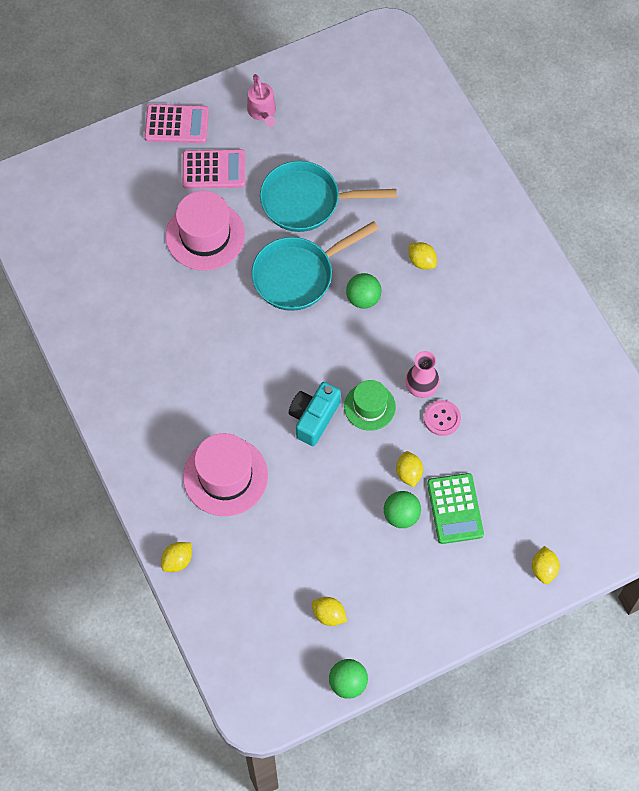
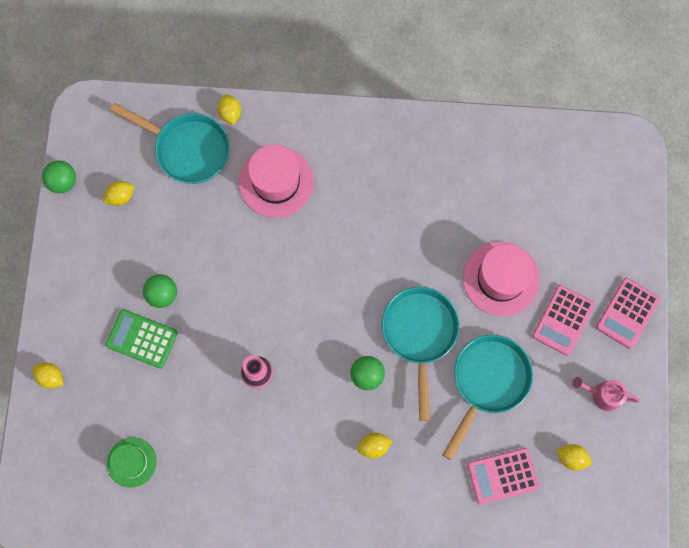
camera: 120 degrees right, 10 degrees up
turquoise camera [289,382,341,446] -> none
green hat [344,380,396,431] -> green hat moved to [107,437,157,488]
yellow lemon [396,451,423,487] -> yellow lemon moved to [556,444,592,471]
pink button [424,400,461,436] -> none
none -> turquoise pan [110,103,230,184]
none -> pink calculator [467,448,539,504]

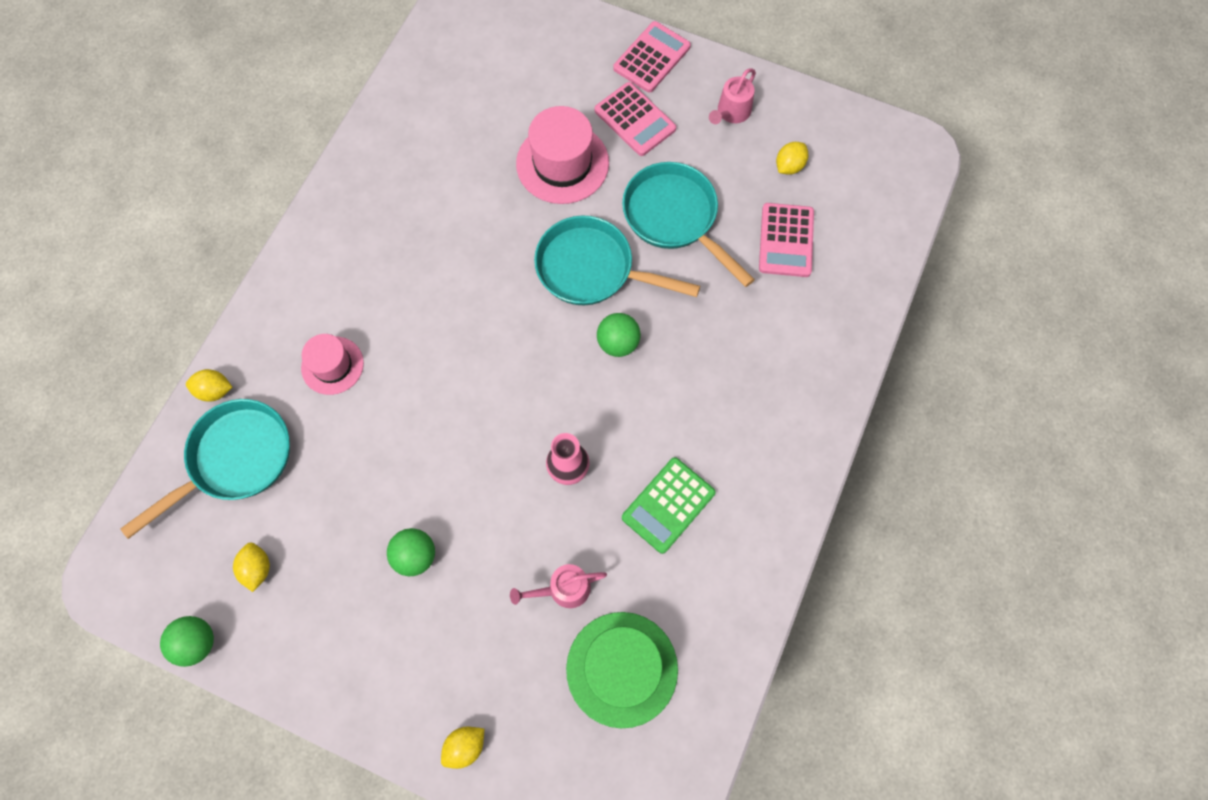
camera: 70 degrees left, 5 degrees down
green calculator [106,309,178,368] -> green calculator moved to [622,457,716,554]
green hat [107,437,157,488] -> green hat [566,612,678,728], size x1.61
pink hat [239,144,314,218] -> pink hat [301,334,364,395], size x0.62
yellow lemon [357,433,392,459] -> none
pink calculator [596,278,660,349] -> pink calculator turned 105 degrees counterclockwise [613,21,691,93]
none -> pink watering can [510,564,607,608]

